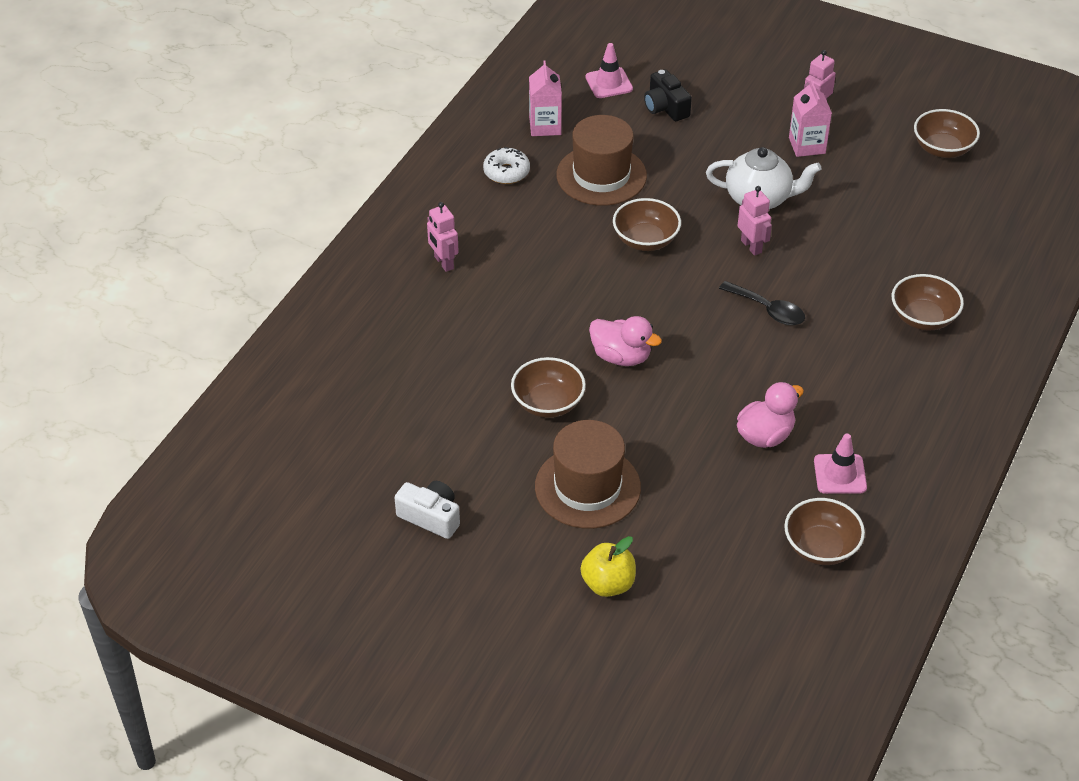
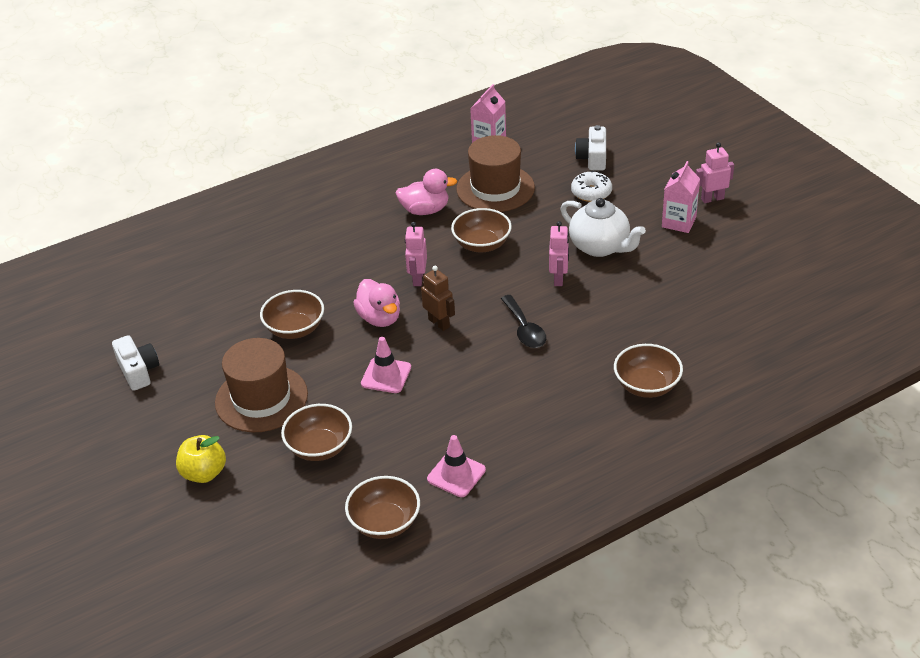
camera: 35 degrees right, 5 degrees down
pink robot [427,202,459,272] -> pink robot moved to [405,222,427,286]
white donut [483,147,530,184] -> white donut moved to [571,171,612,202]
pink traffic cone [585,43,633,98] -> pink traffic cone moved to [361,337,411,393]
black camera [644,69,692,121] -> white camera [575,125,606,171]
pink duck [737,382,804,448] -> pink duck moved to [396,169,457,215]
brown bowl [914,109,980,158] -> brown bowl moved to [281,404,352,461]
none -> brown robot [421,266,455,331]

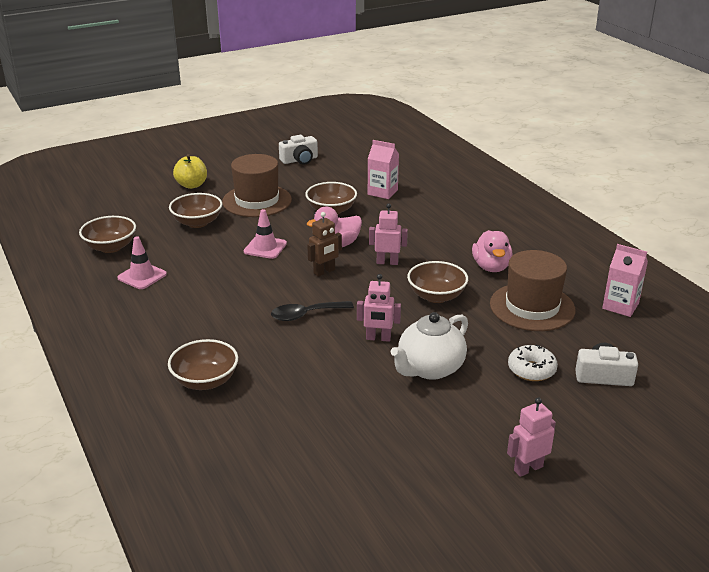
camera: 90 degrees right, 10 degrees down
pink carton [662,161,700,233] -> pink carton moved to [368,140,399,199]
pink robot [696,142,734,203] -> pink robot turned 105 degrees counterclockwise [507,397,556,477]

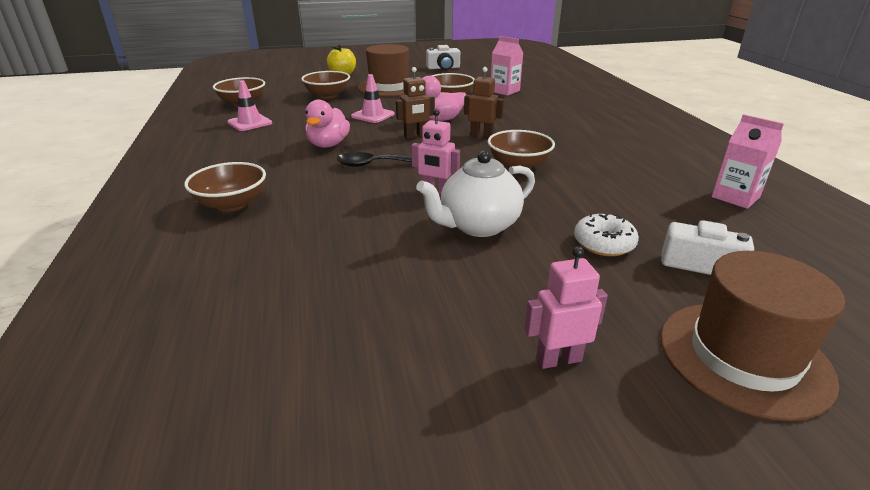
camera: 15 degrees right, 0 degrees up
pink robot [369,203,408,265] -> brown robot [464,67,504,138]
pink duck [472,230,512,272] -> pink duck moved to [305,100,350,148]
brown hat [490,250,576,331] -> brown hat moved to [660,251,845,421]

